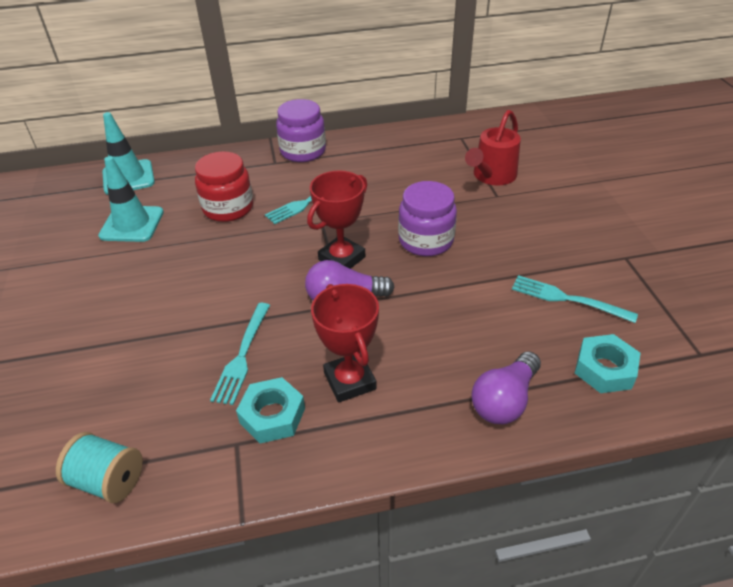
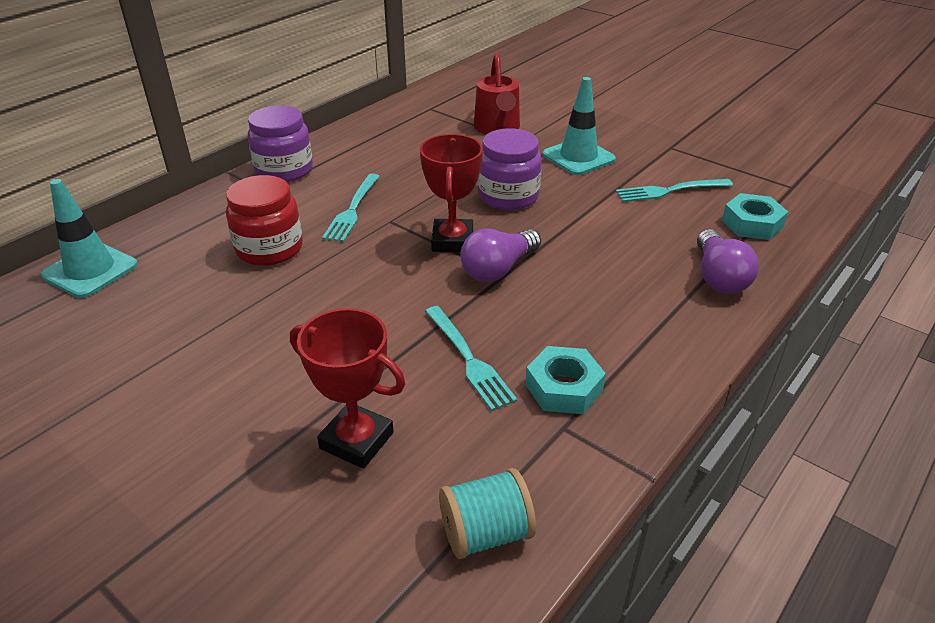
camera: 40 degrees left, 5 degrees down
turquoise traffic cone [98,156,164,242] -> turquoise traffic cone moved to [542,77,616,175]
red trophy [311,284,379,403] -> red trophy moved to [290,308,405,469]

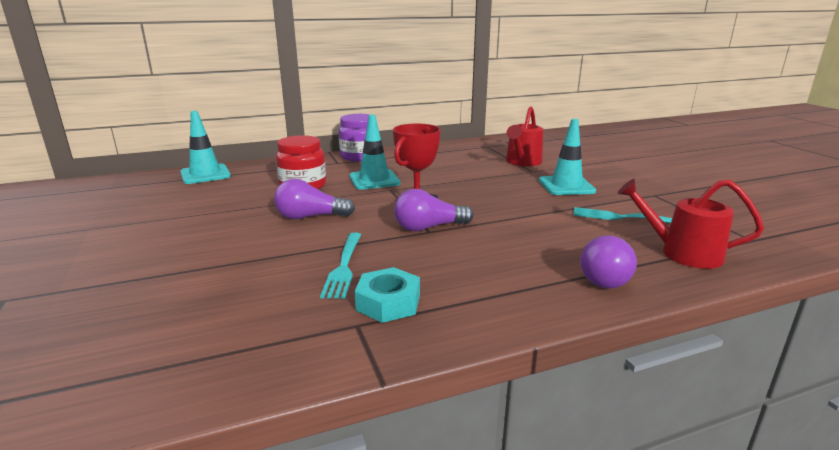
camera: 30 degrees right, 15 degrees down
red trophy [290,308,405,469] -> none
turquoise fork [322,174,380,242] -> turquoise traffic cone [349,115,400,189]
turquoise spool [439,468,536,559] -> none
purple jar [478,128,542,210] -> none
turquoise nut [722,193,788,240] -> red watering can [617,179,764,269]
none -> purple light bulb [274,179,355,219]

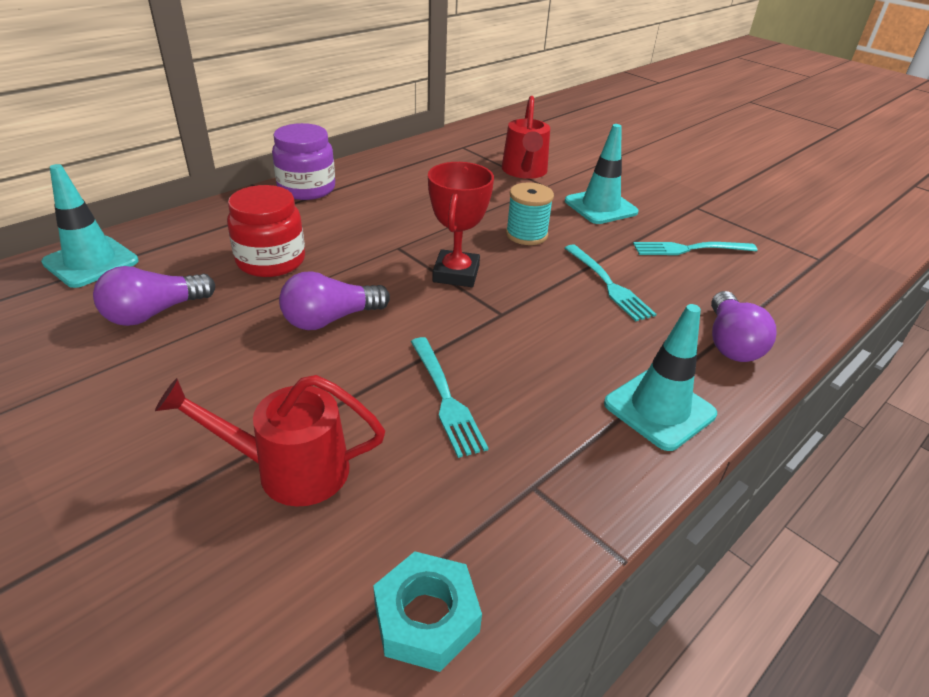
camera: 25 degrees left, 15 degrees up
turquoise traffic cone [349,115,400,189] -> turquoise traffic cone moved to [604,304,717,451]
turquoise nut [355,267,420,323] -> turquoise nut moved to [373,551,482,672]
purple light bulb [394,189,473,232] -> purple light bulb moved to [93,266,215,326]
red watering can [617,179,764,269] -> red watering can moved to [155,375,385,507]
none -> turquoise spool [506,182,554,245]
none -> turquoise fork [565,244,657,321]

